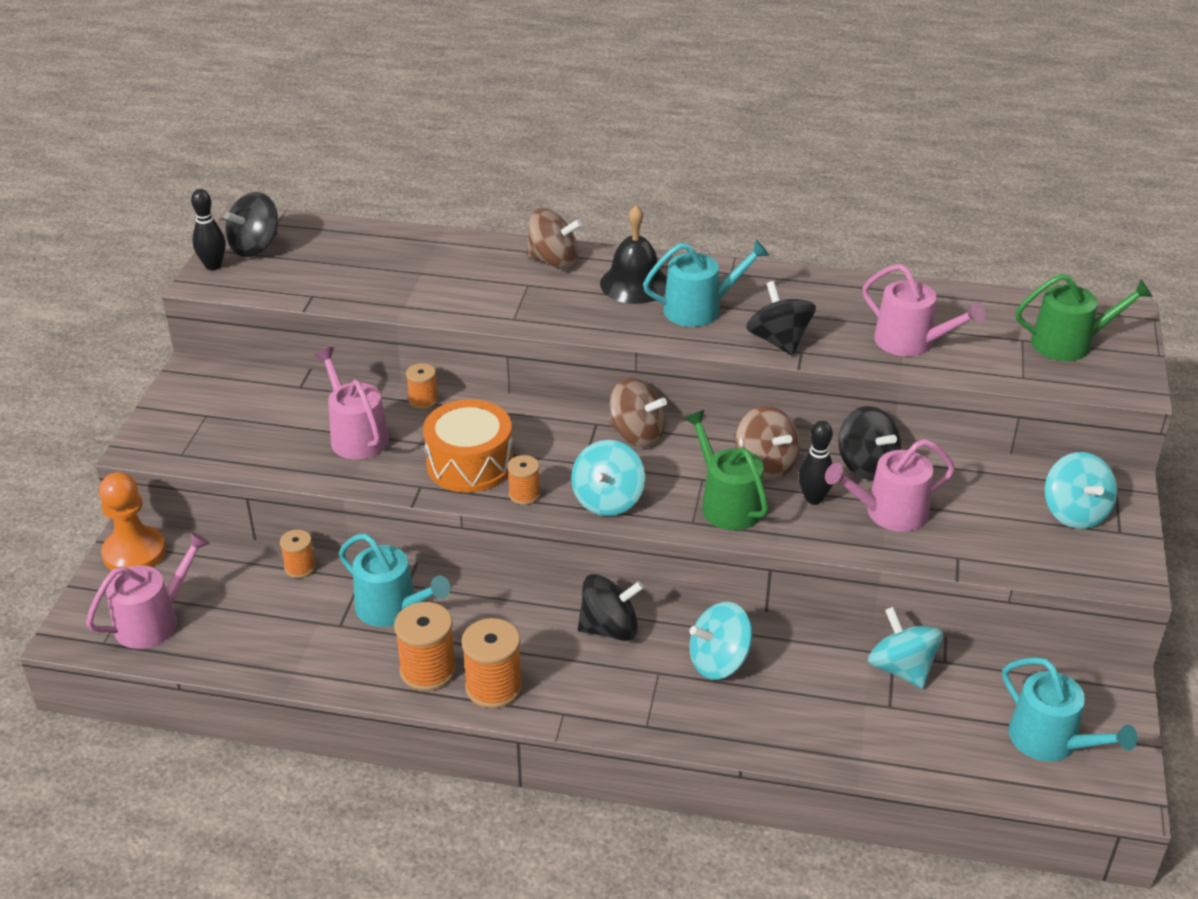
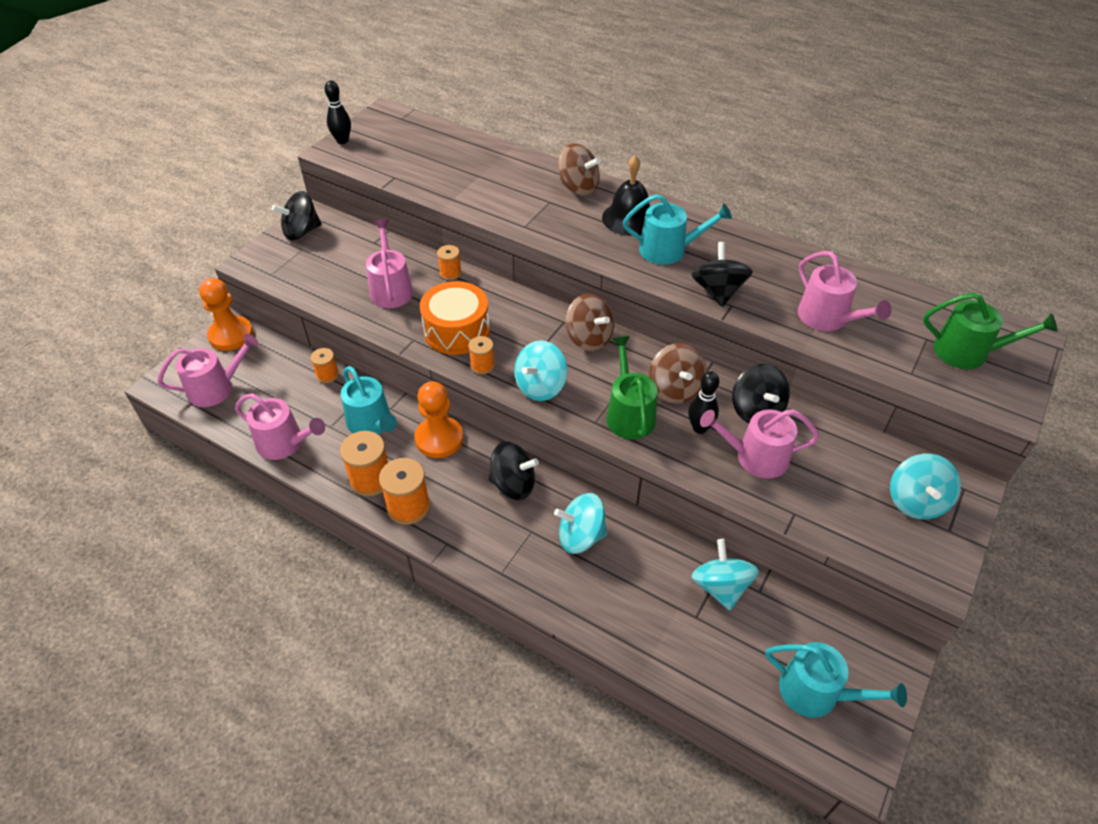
camera: 20 degrees right, 10 degrees up
black spinning top [224,192,278,257] -> black spinning top moved to [272,191,321,240]
turquoise watering can [1002,657,1137,762] -> turquoise watering can turned 45 degrees counterclockwise [765,642,907,718]
none -> pink watering can [235,393,325,460]
none -> orange pawn [415,381,464,458]

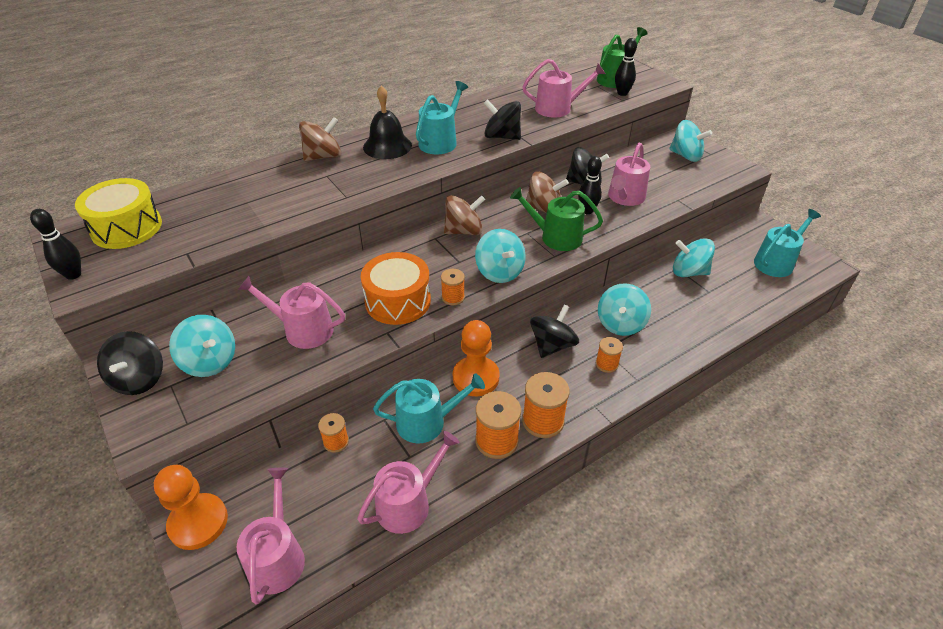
camera: 65 degrees left, 5 degrees down
orange spool [437,245,462,280] -> orange spool moved to [596,337,623,373]
none -> yellow drum [75,178,162,249]
none -> turquoise spinning top [169,315,235,377]
none -> black bowling pin [615,38,637,96]

